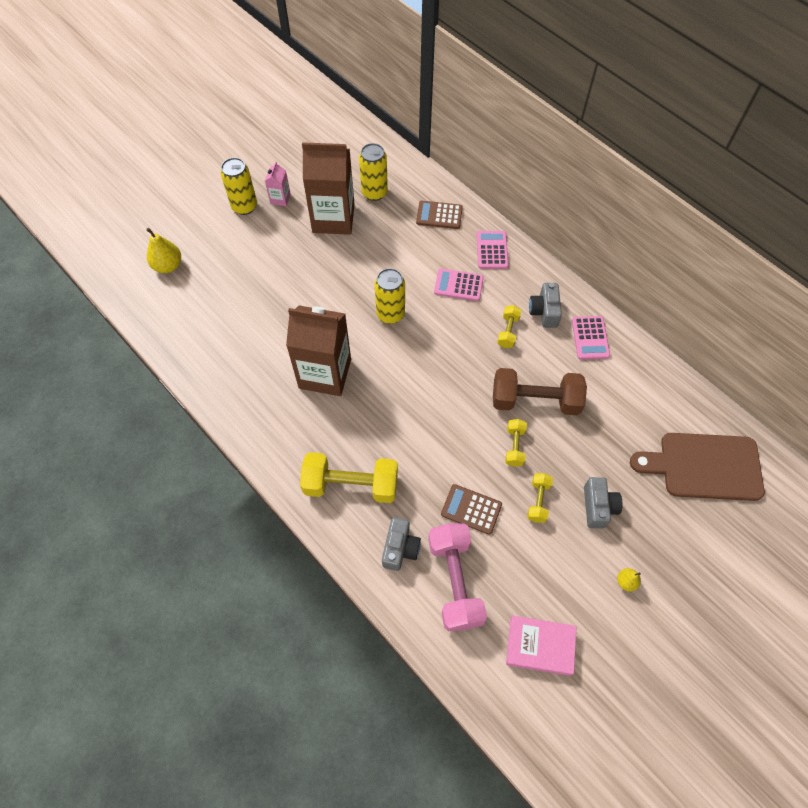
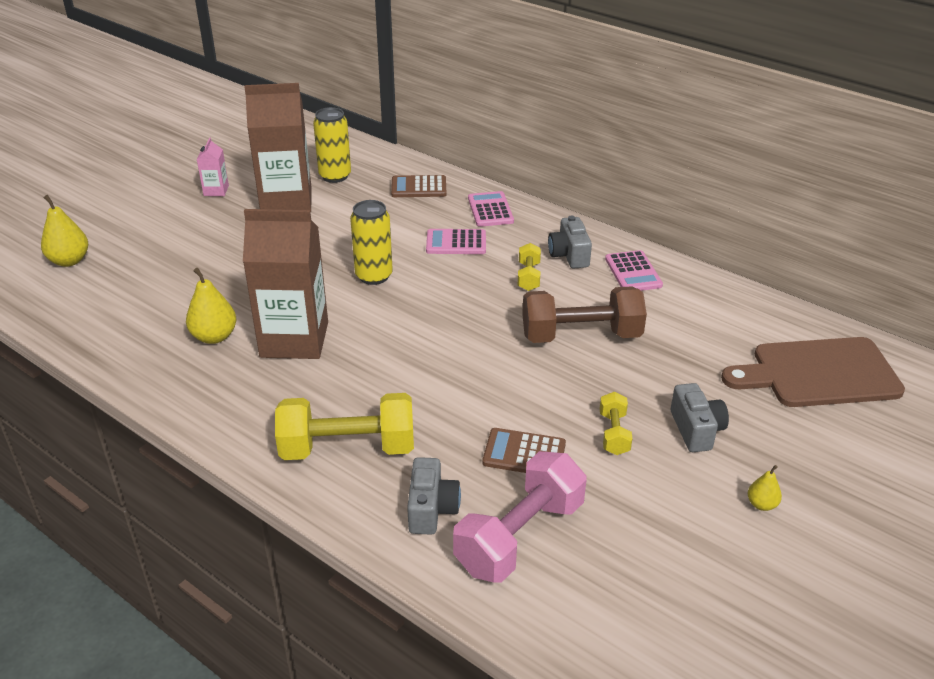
camera: 10 degrees left, 25 degrees down
yellow can [221,157,257,215] -> none
pink dumbbell [428,523,487,631] -> pink dumbbell turned 60 degrees clockwise [453,451,587,583]
yellow dumbbell [505,419,527,467] -> none
pink book [506,616,577,676] -> none
none -> yellow pear [186,268,236,344]

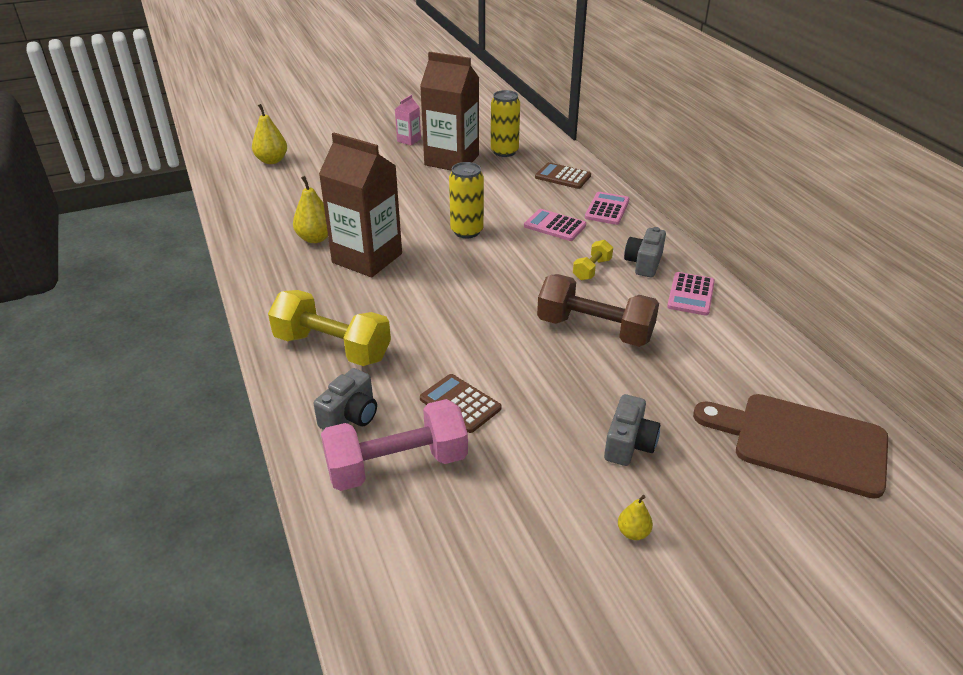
camera: 30 degrees right, 0 degrees up
yellow dumbbell [600,392,633,455] -> none

